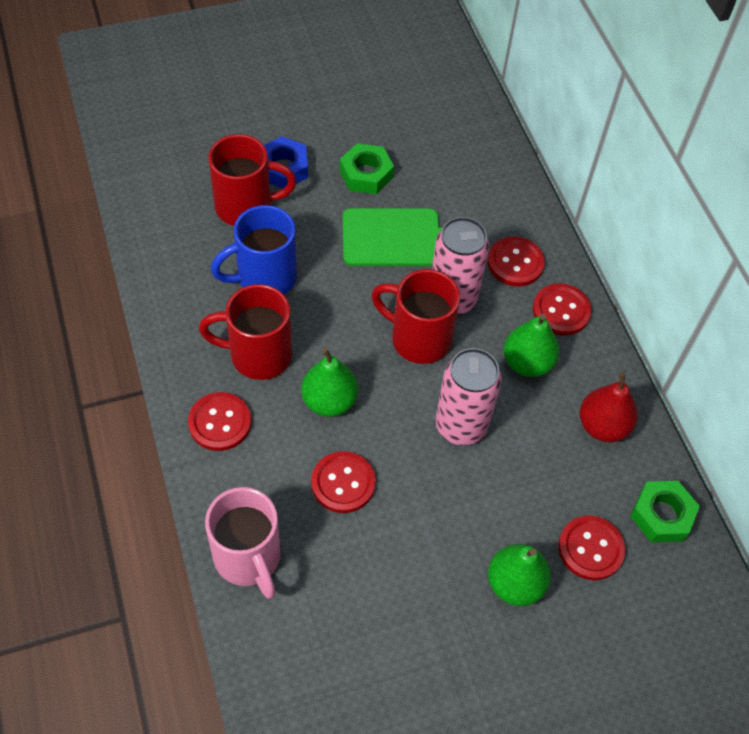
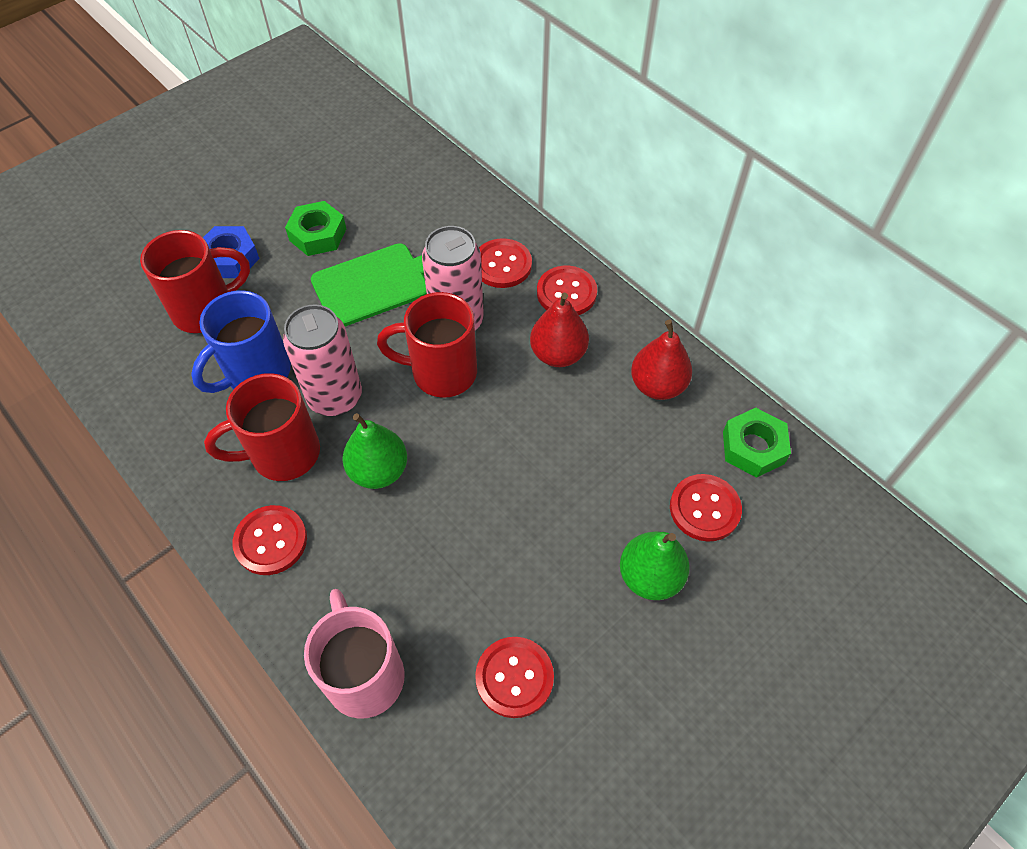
camera: 20 degrees left, 0 degrees up
pink mug [205,487,281,599] -> pink mug turned 150 degrees counterclockwise [304,589,405,719]
red button [311,451,376,513] -> red button moved to [475,637,554,718]
pink can [435,348,502,445] -> pink can moved to [283,304,362,416]
green pear [503,313,559,377] -> red pear [530,293,589,367]

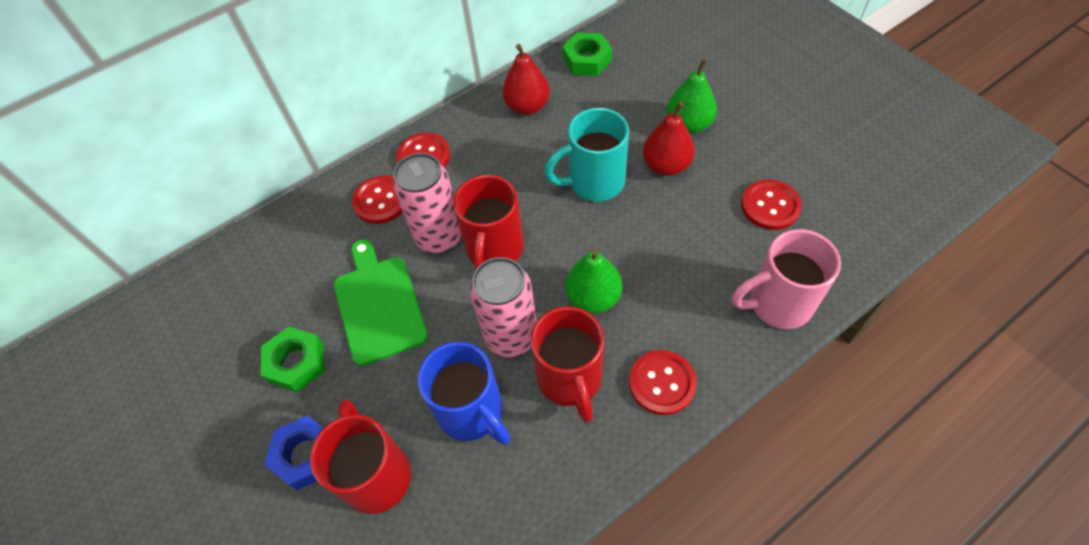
camera: 80 degrees left, 0 degrees up
red pear [530,293,589,367] -> red pear moved to [643,102,695,176]
red button [670,474,742,542] -> none
none -> turquoise mug [544,108,629,202]

